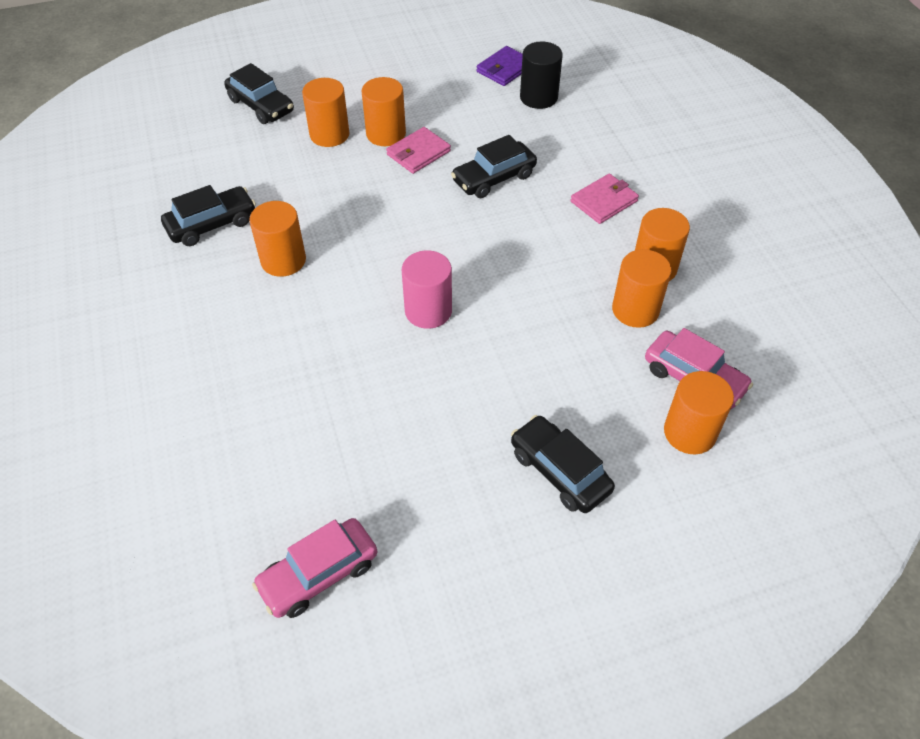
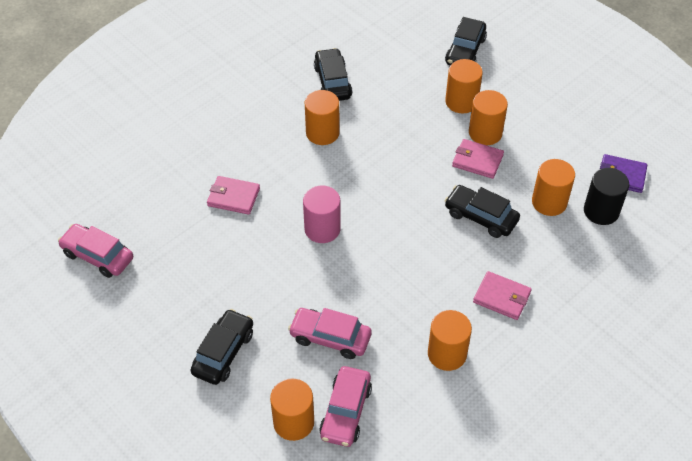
camera: 65 degrees right, 0 degrees up
black car [161,185,256,246] -> black car turned 135 degrees counterclockwise [314,48,353,101]
orange cylinder [612,249,671,328] -> orange cylinder moved to [532,159,575,216]
none -> pink wallet [207,176,260,215]
none -> pink car [288,308,371,359]

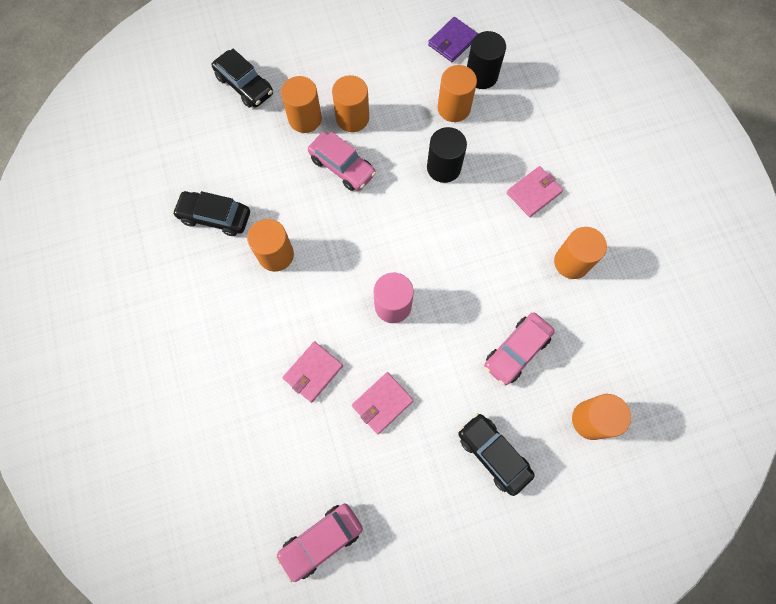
camera: 65 degrees left, 20 degrees up
pink car [319,366,372,447] -> pink car moved to [308,132,376,191]
black car [444,185,520,238] -> black cylinder [427,127,467,183]
pink wallet [452,139,504,179] -> pink wallet moved to [352,372,414,434]

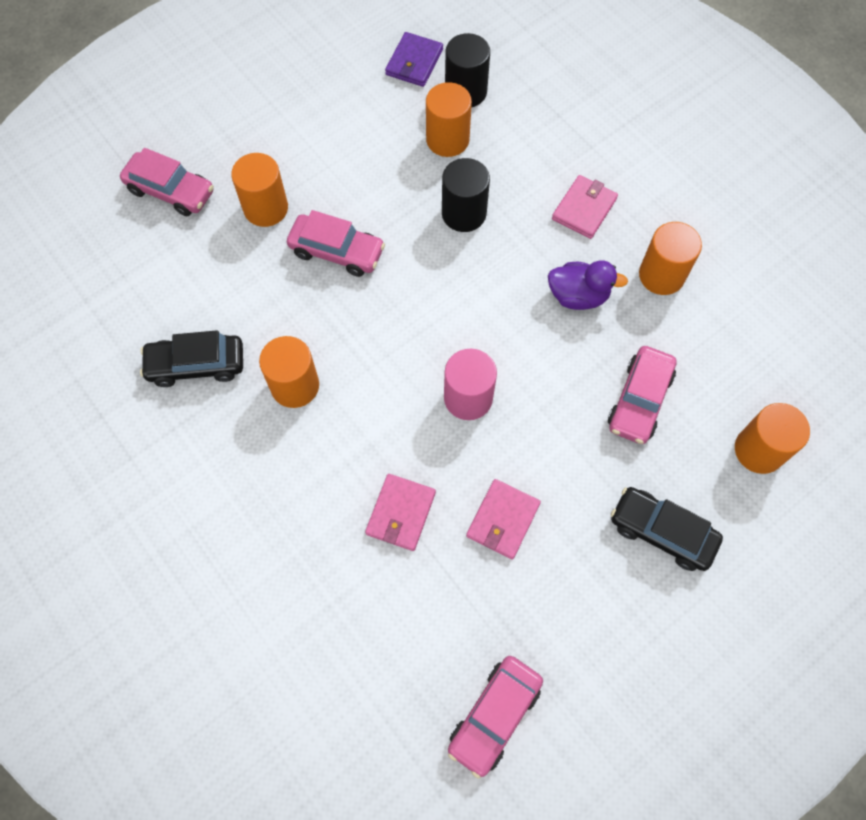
camera: 20 degrees left, 5 degrees down
black car [212,49,273,108] -> pink car [120,148,214,216]
orange cylinder [332,75,369,132] -> none
none -> purple duck [548,260,628,310]

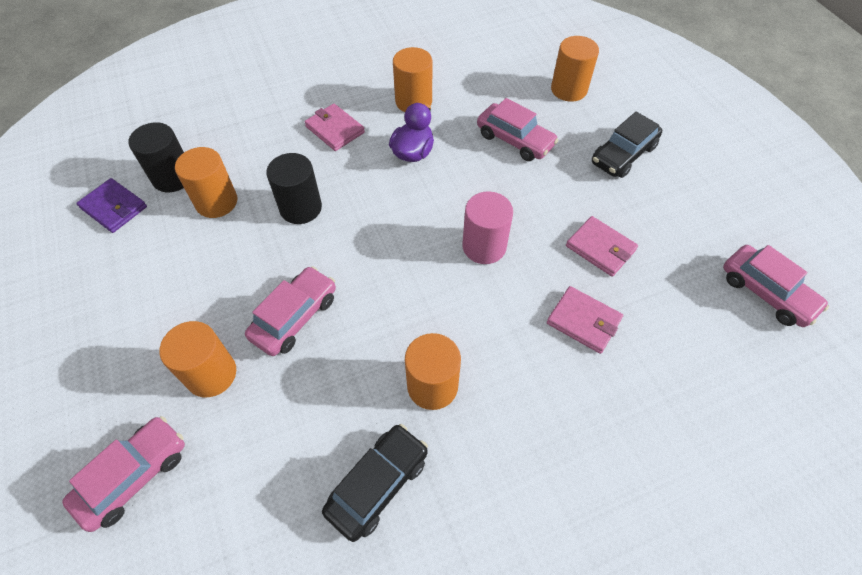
camera: 75 degrees left, 10 degrees down
black car [140,330,243,387] -> black car turned 150 degrees counterclockwise [322,424,428,542]

